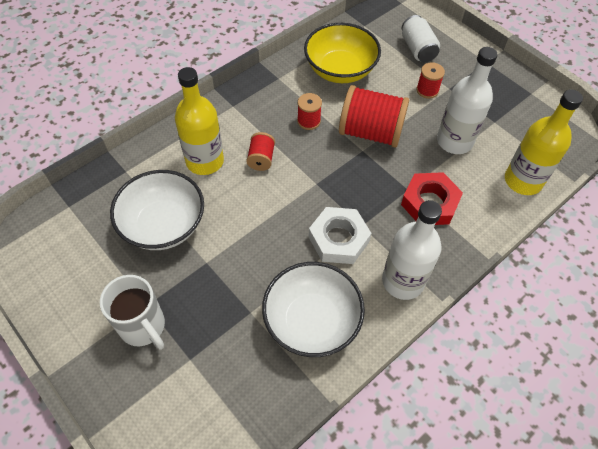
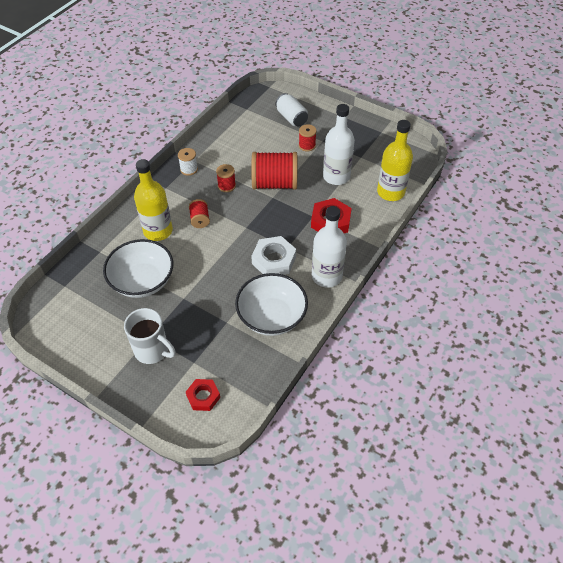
camera: 15 degrees left, 5 degrees down
yellow bowl [304,23,381,83] -> none
none -> white spool [178,148,198,176]
none -> red nut [186,379,220,411]

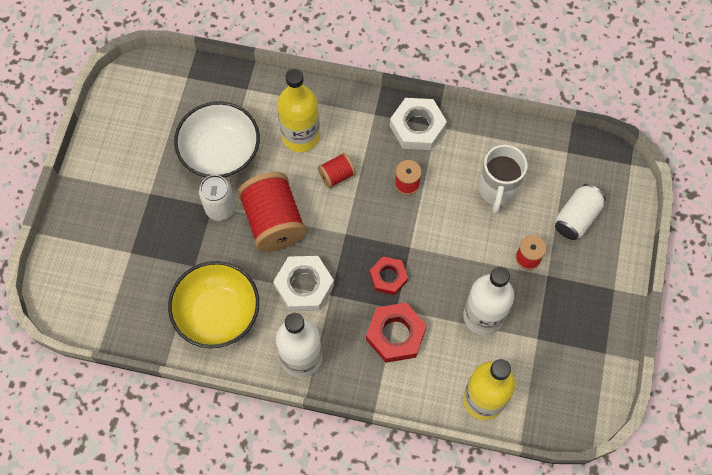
camera: 70 degrees right, 15 degrees up
white mug [124,308,176,364] -> white mug moved to [479,145,528,214]
white spool [178,148,198,176] -> white nut [390,98,447,150]
red nut [186,379,220,411] -> red nut moved to [370,256,408,295]
white bowl [235,273,308,336] -> yellow bowl [168,261,259,348]
red spool [251,152,297,190] -> red spool moved to [238,172,307,252]
none -> white can [199,175,236,221]

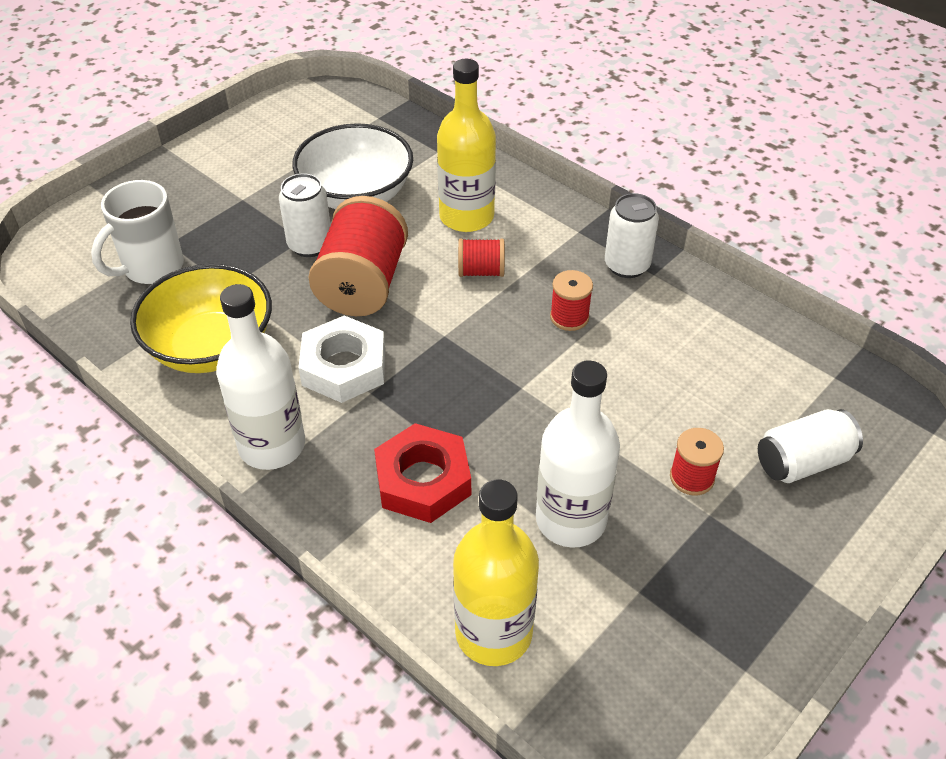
camera: 30 degrees right, 20 degrees down
red nut [370,256,408,295] -> none
white nut [390,98,447,150] -> white can [605,193,659,278]
white mug [479,145,528,214] -> white mug moved to [91,180,184,284]

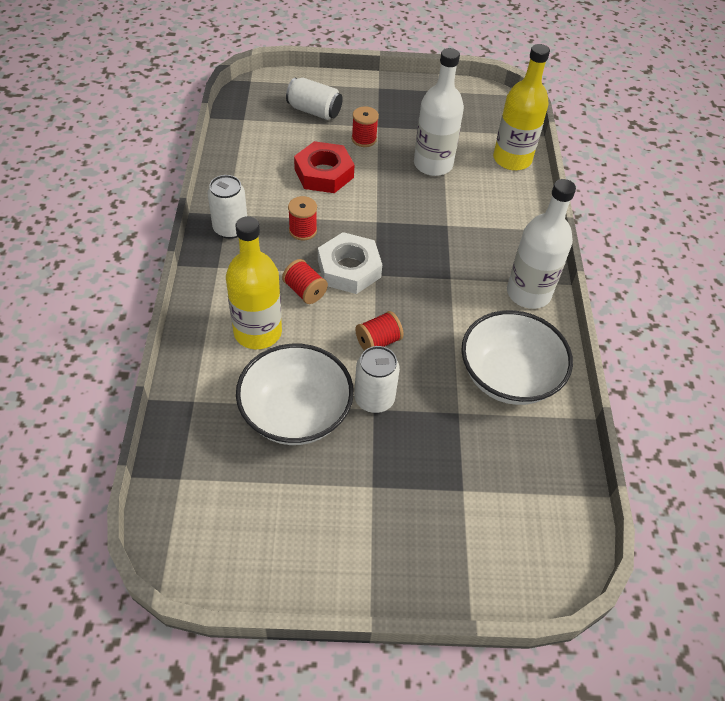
camera: 135 degrees left, 5 degrees up
white mug [91,180,184,284] -> none
yellow bowl [130,264,272,373] -> white bowl [461,310,573,405]
white nut [298,315,385,403] -> white nut moved to [318,232,382,294]
red spool [308,196,408,316] -> red spool [355,311,404,351], size x0.49
red nut [374,423,471,523] -> red nut moved to [294,141,355,193]

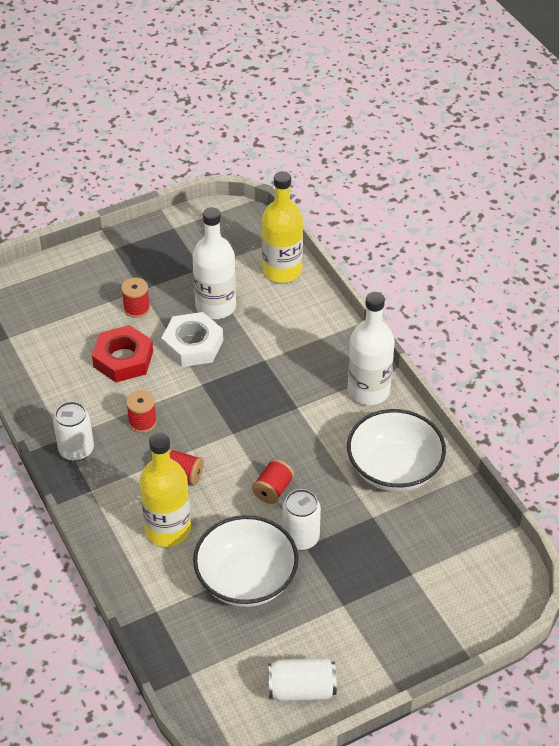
camera: 25 degrees left, 5 degrees down
white can [286,78,343,120] -> white can moved to [268,658,337,702]
white nut [318,232,382,294] -> white nut moved to [161,312,223,367]

